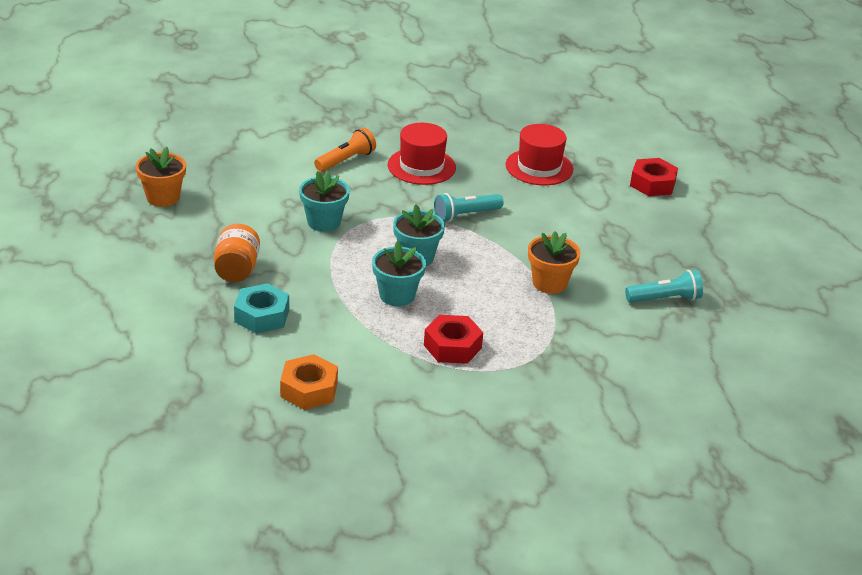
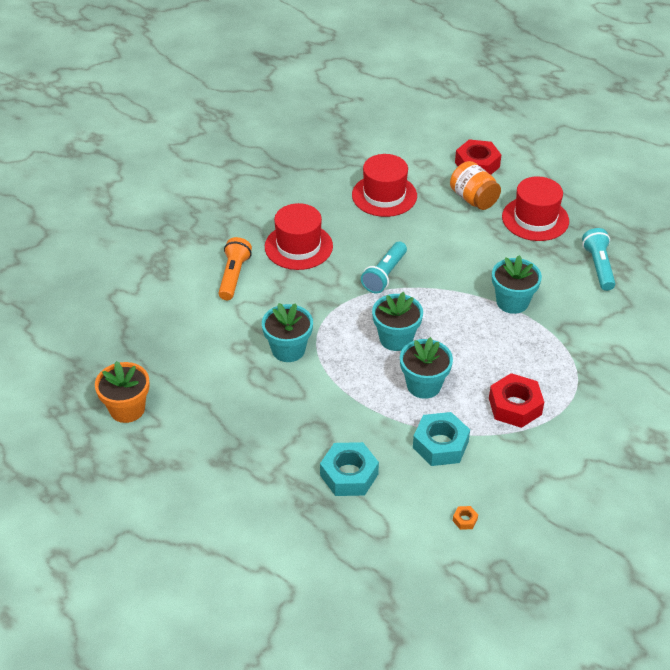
camera: 35 degrees left, 10 degrees up
orange jar [214,224,260,282] -> orange jar moved to [450,161,501,210]
orange nut [280,354,338,410] -> orange nut [453,506,478,530], size x0.42
orange flower pot [528,231,581,294] -> turquoise flower pot [492,255,542,314]
turquoise flashlight [625,270,703,303] -> turquoise flashlight turned 45 degrees counterclockwise [582,228,616,291]
none -> turquoise nut [413,412,470,466]
none -> red hat [502,176,569,241]

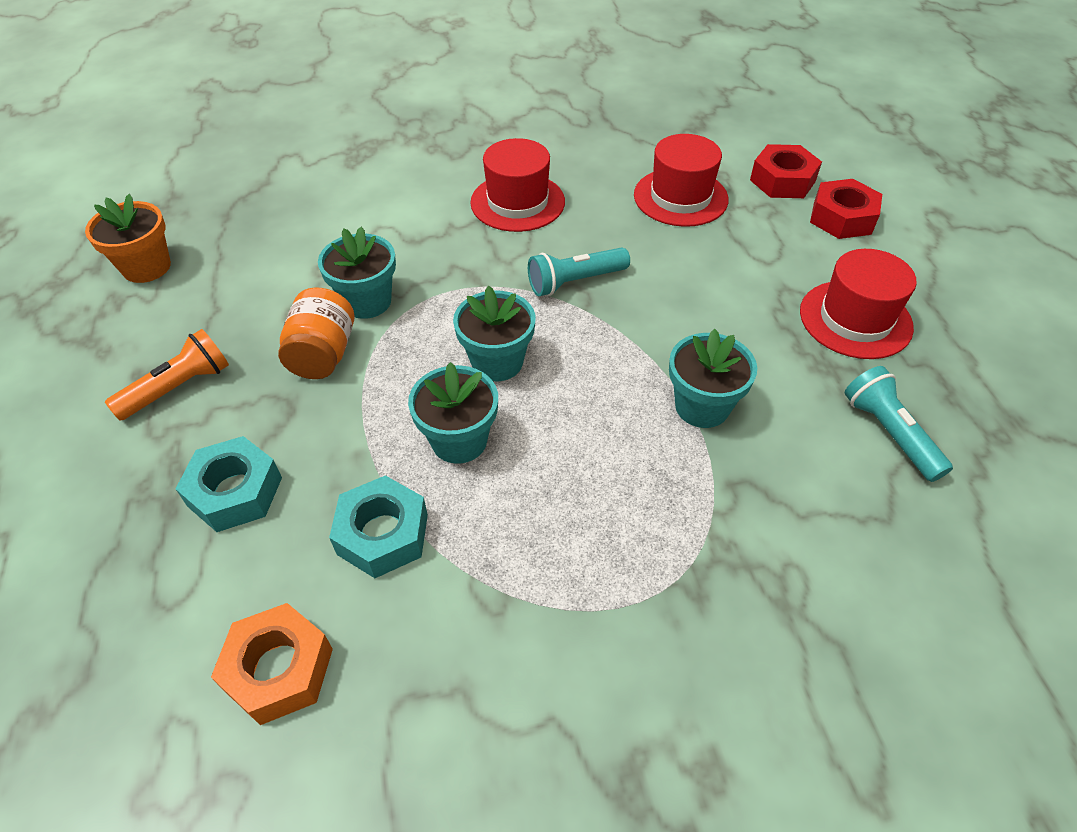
camera: 40 degrees right, 5 degrees up
orange flashlight [219,237,252,300] -> orange flashlight moved to [105,329,229,420]
orange jar [450,161,501,210] -> orange jar moved to [278,287,354,379]
orange nut [453,506,478,530] -> orange nut [211,603,333,725], size x2.40
red nut [489,373,544,428] -> red nut moved to [750,144,822,198]
turquoise flashlight [582,228,616,291] -> turquoise flashlight turned 60 degrees counterclockwise [845,366,953,482]

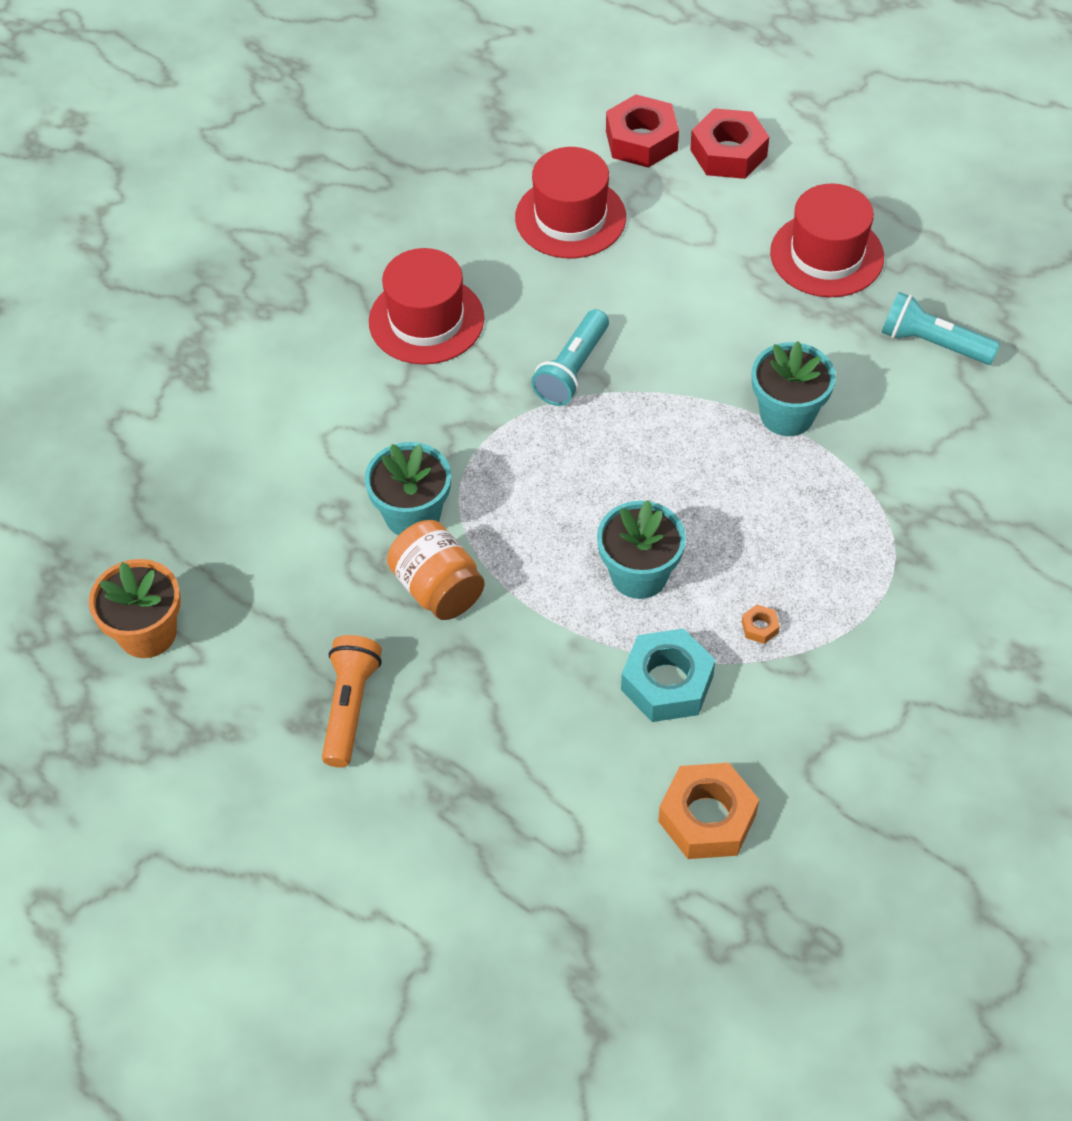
camera: 40 degrees left, 5 degrees up
turquoise nut [176,436,282,532] -> none
turquoise flower pot [453,286,536,381] -> none
none -> orange nut [742,605,780,644]

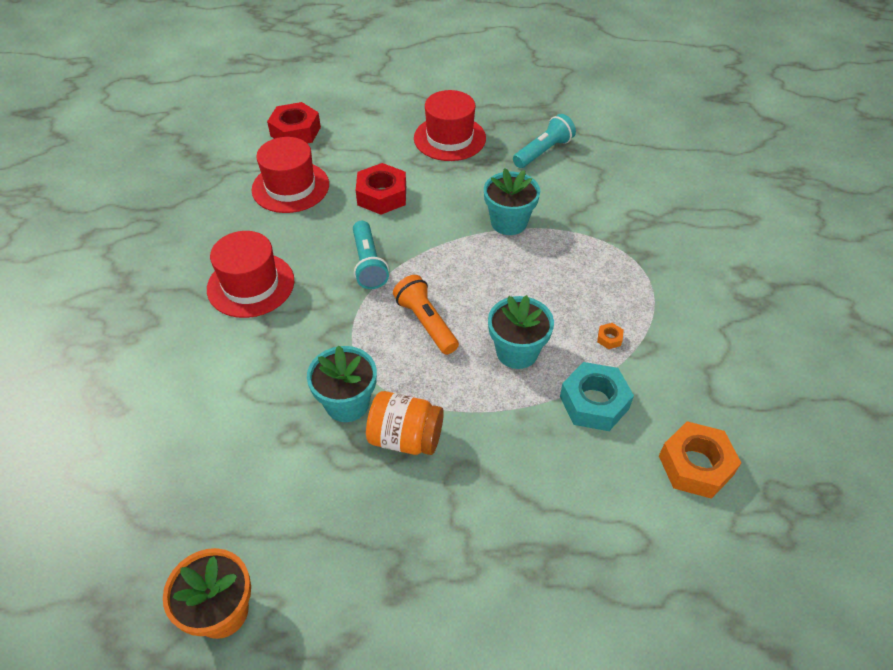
camera: 40 degrees left, 5 degrees down
orange flashlight [322,635,382,767] -> orange flashlight moved to [393,275,459,355]
red nut [690,108,769,179] -> red nut moved to [356,163,406,215]
turquoise flashlight [882,292,1000,365] -> turquoise flashlight turned 150 degrees clockwise [513,114,576,168]

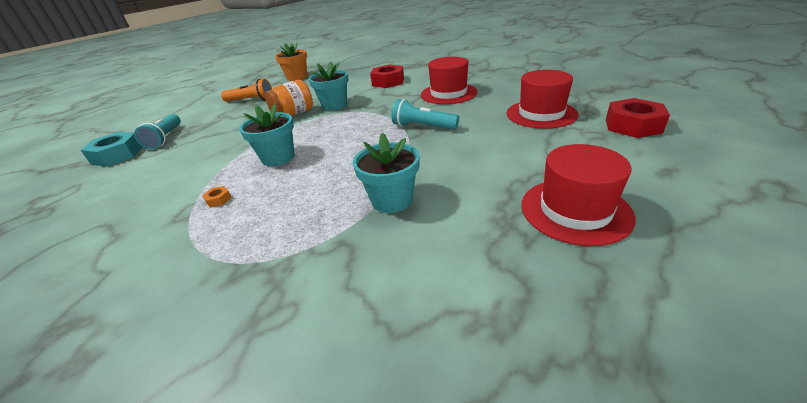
camera: 130 degrees right, 15 degrees down
red nut [356,163,406,215] -> red nut moved to [370,65,404,88]
orange flashlight [393,275,459,355] -> orange flashlight moved to [221,79,272,102]
turquoise flashlight [513,114,576,168] -> turquoise flashlight moved to [134,114,181,149]
turquoise nut [560,362,634,431] -> turquoise nut moved to [81,132,143,167]
orange nut [659,421,741,499] -> none

